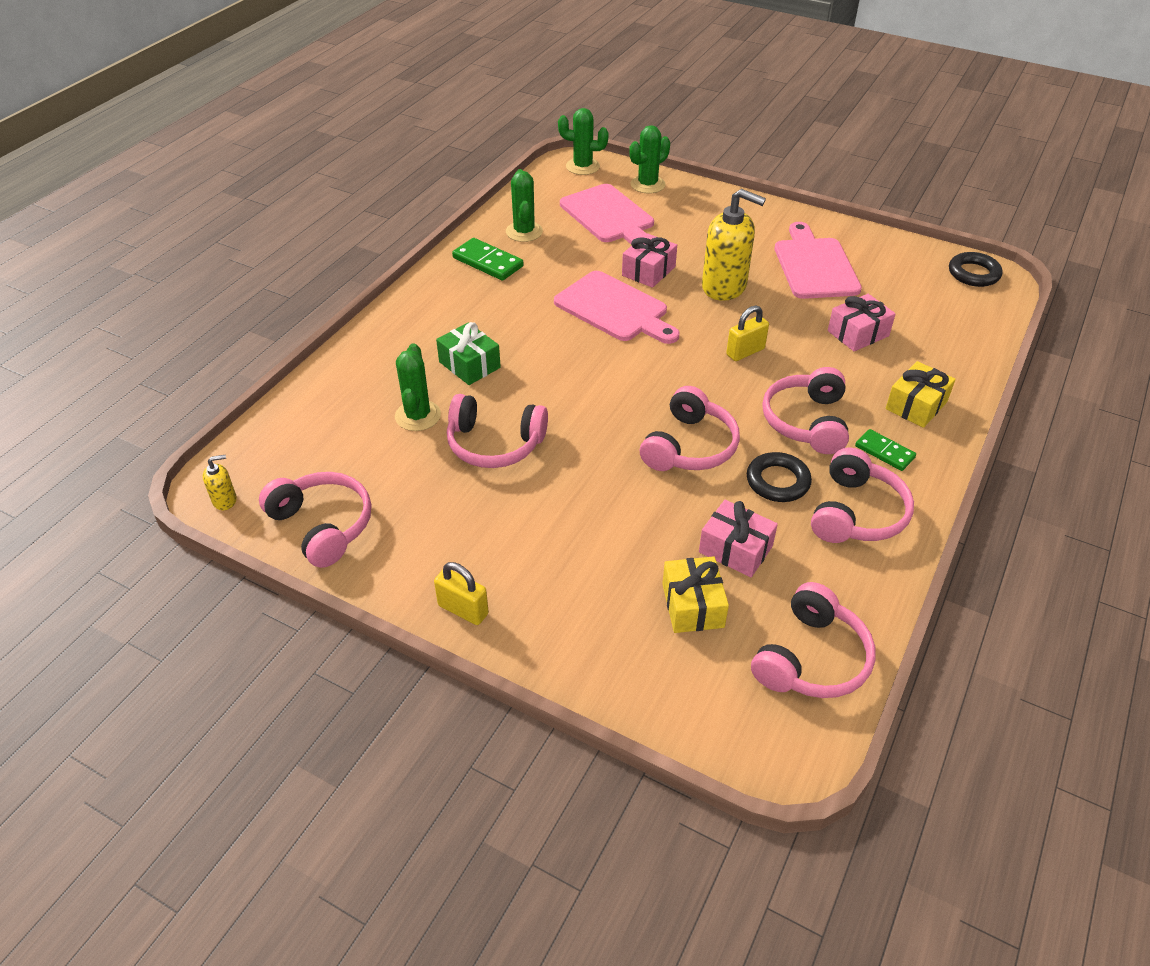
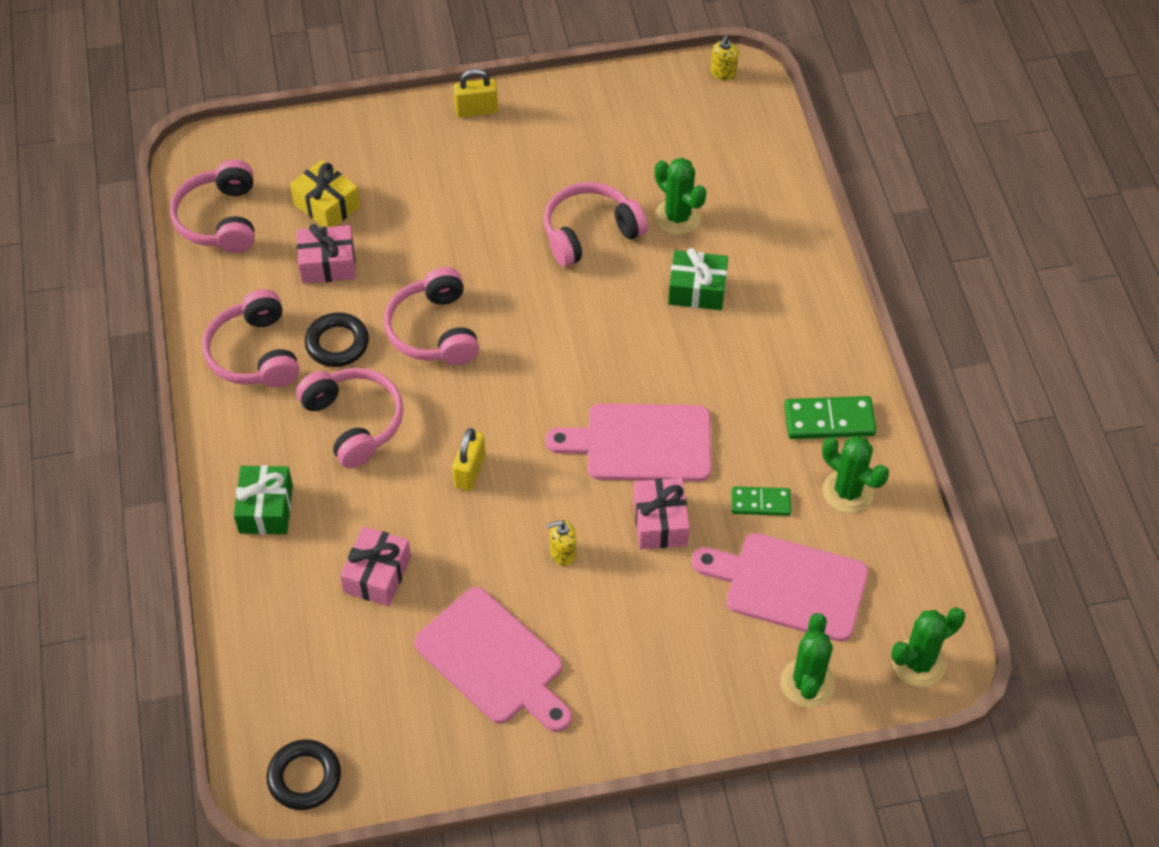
camera: 140 degrees right, 10 degrees up
pink headphones [259,472,371,568] -> none
yellow soap dispenser [702,189,766,301] -> yellow soap dispenser [546,520,576,566], size x0.44
green domino [855,429,916,471] -> green domino moved to [732,486,791,516]
yellow gift [885,361,956,428] -> green gift [234,465,293,535]

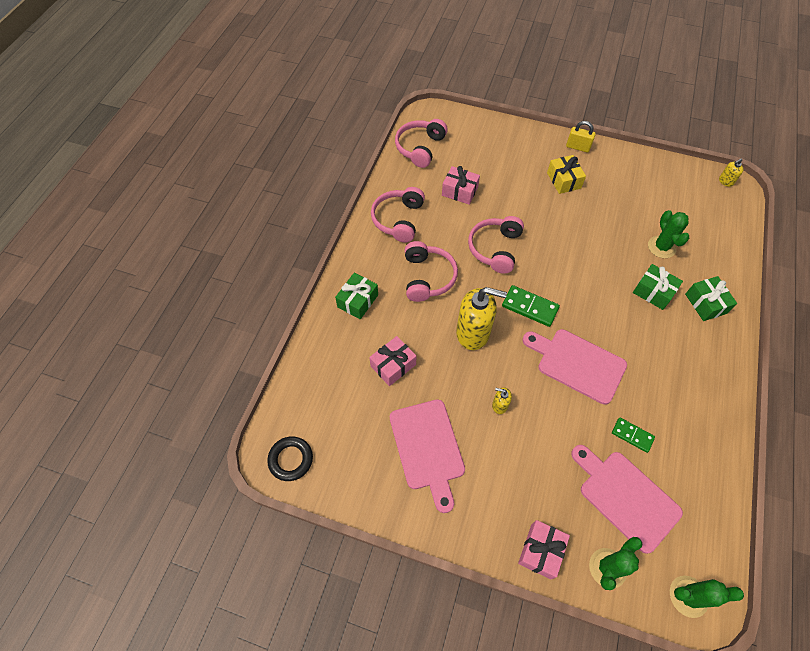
camera: 30 degrees right, 5 degrees up
yellow gift [290,160,360,227] -> yellow gift moved to [547,155,586,194]
black ring [305,312,369,367] -> none
yellow padlock [452,428,486,491] -> yellow soap dispenser [456,287,507,350]
pink headphones [544,182,648,267] -> none
pink gift [633,478,690,549] -> pink gift moved to [518,520,570,579]
green domino [785,396,876,439] -> green domino moved to [502,285,560,327]
green cactus [822,436,889,513] -> none
none -> green gift [685,276,737,321]

